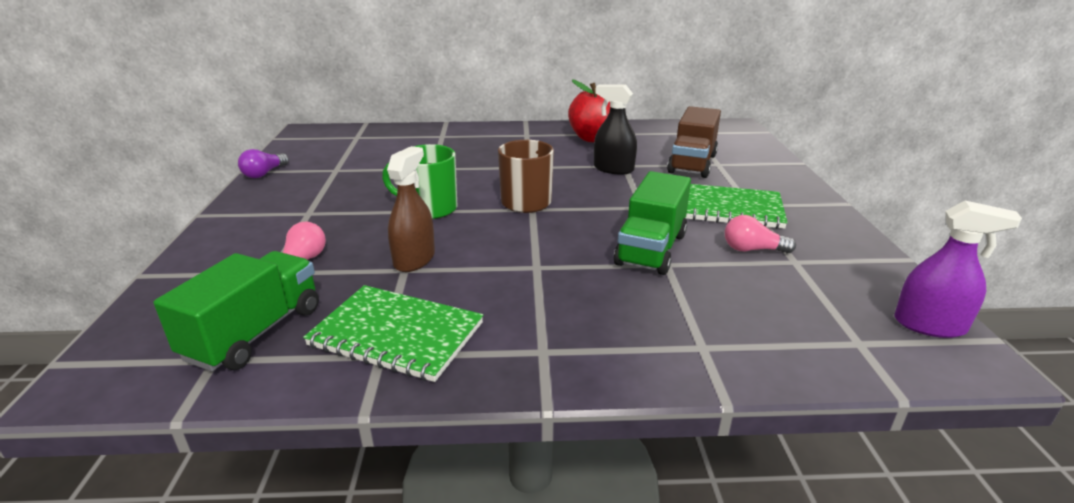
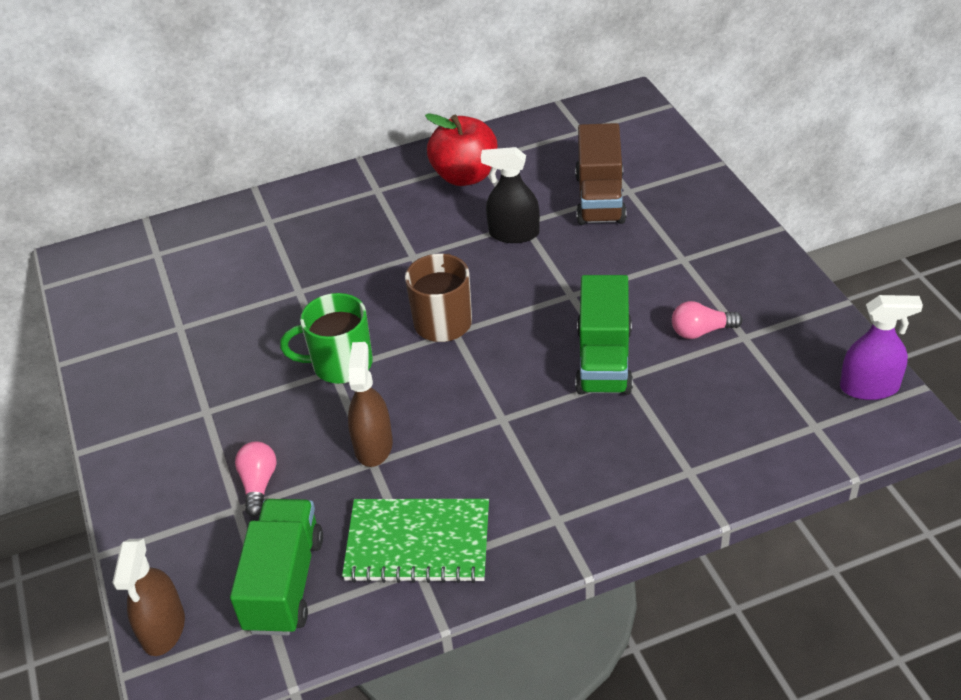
camera: 15 degrees left, 15 degrees up
purple light bulb [238,149,289,178] -> none
green notebook [686,184,788,229] -> none
none -> brown spray bottle [112,539,185,656]

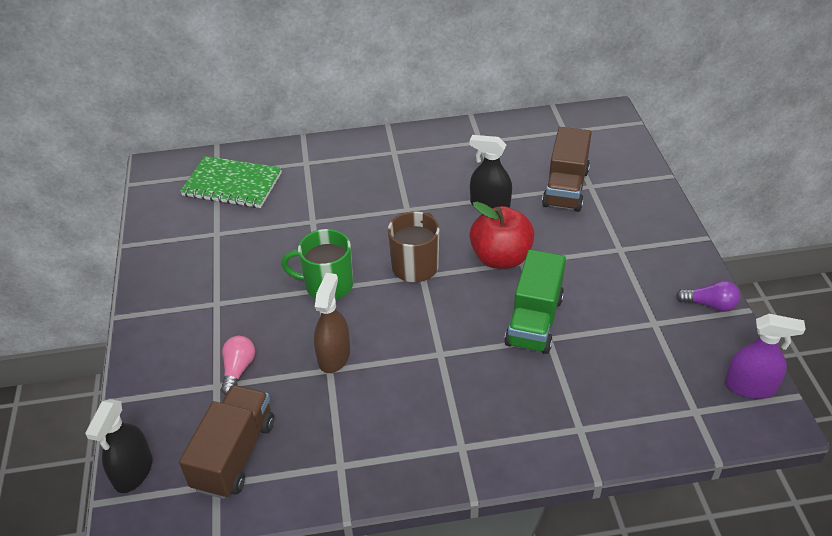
camera: 10 degrees right, 0 degrees up
brown spray bottle [112,539,185,656] -> black spray bottle [85,399,152,493]
green truck [230,499,323,636] -> brown truck [179,385,274,499]
green notebook [342,499,489,583] -> green notebook moved to [180,156,282,208]
red apple [425,113,498,186] -> red apple moved to [469,202,535,269]
pink light bulb [672,301,742,339] -> none
none -> purple light bulb [676,280,740,312]

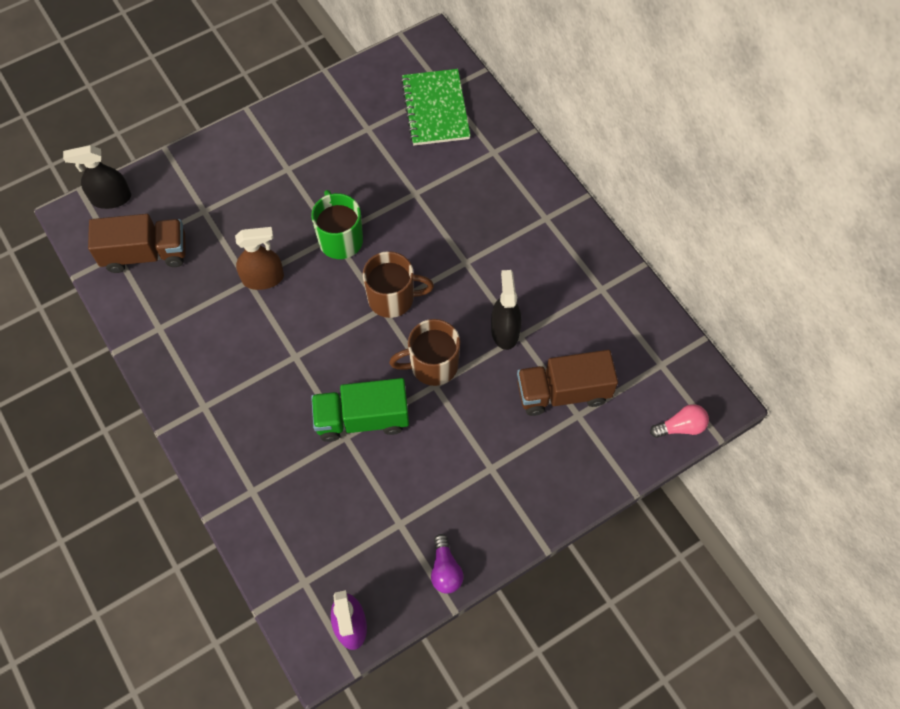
camera: 65 degrees right, 20 degrees up
pink light bulb [221,336,255,395] -> pink light bulb moved to [650,404,709,438]
red apple [469,202,535,269] -> brown mug [389,319,460,386]

